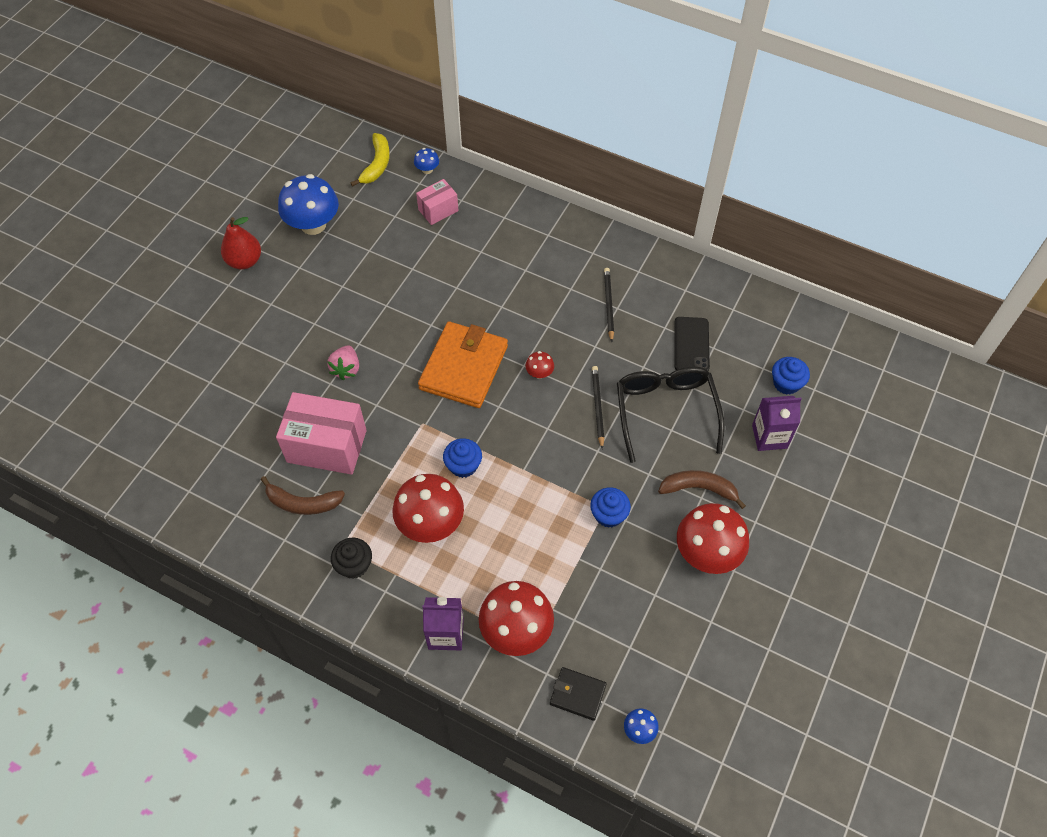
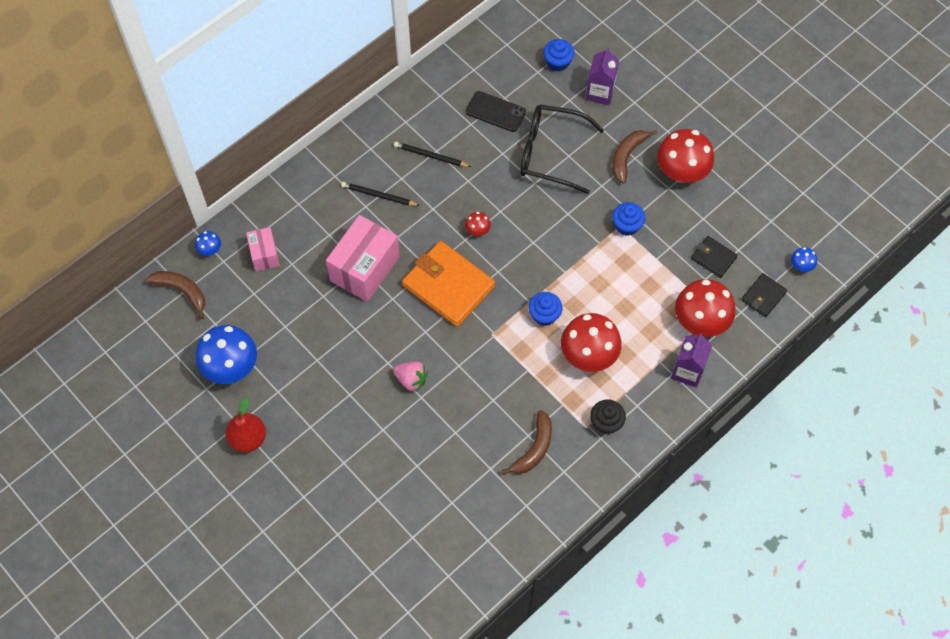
camera: 70 degrees left, 5 degrees up
pink box [276,392,367,475] -> pink box moved to [326,215,400,302]
yellow banana [351,133,390,187] -> brown banana [146,271,205,319]
black pencil [592,366,604,449] -> black pencil moved to [341,182,420,206]
none -> black wallet [691,236,738,278]

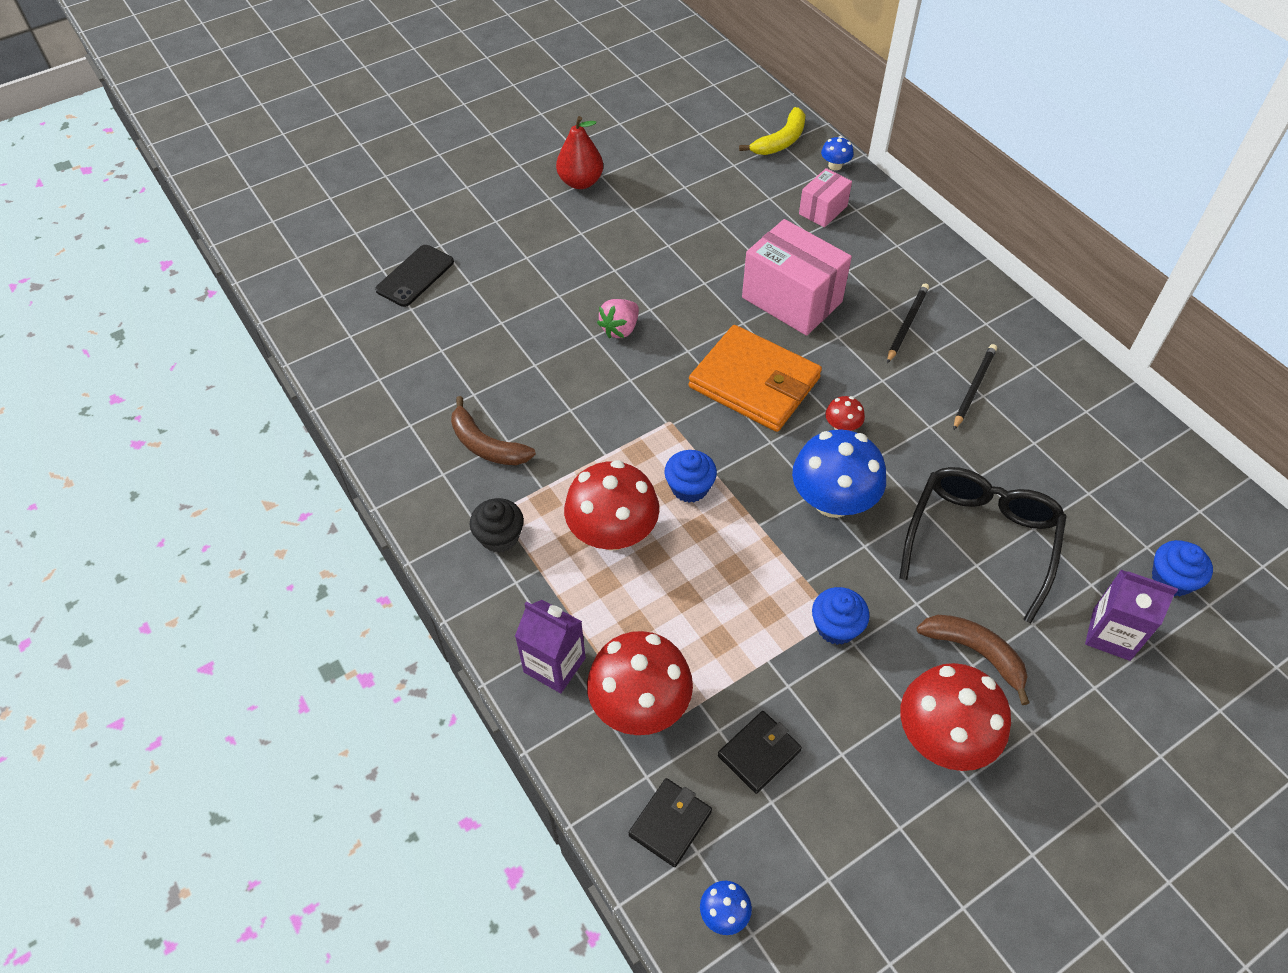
camera: 100 degrees right, 10 degrees down
brown banana [146,271,205,319] -> yellow banana [739,107,806,155]
blue mushroom [196,325,257,384] -> blue mushroom moved to [792,429,886,518]
pink box [246,227,280,271] -> pink box turned 45 degrees counterclockwise [799,168,852,227]
orange wallet [402,241,495,327] -> orange wallet turned 75 degrees clockwise [689,325,822,432]
black phone [466,91,526,132] -> black phone moved to [375,245,454,307]
black wallet [741,273,787,317] -> black wallet turned 75 degrees clockwise [628,778,712,867]

